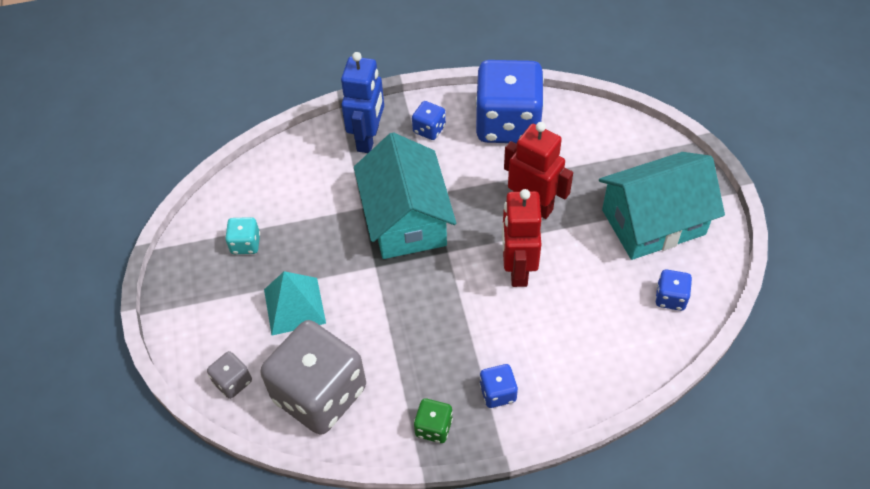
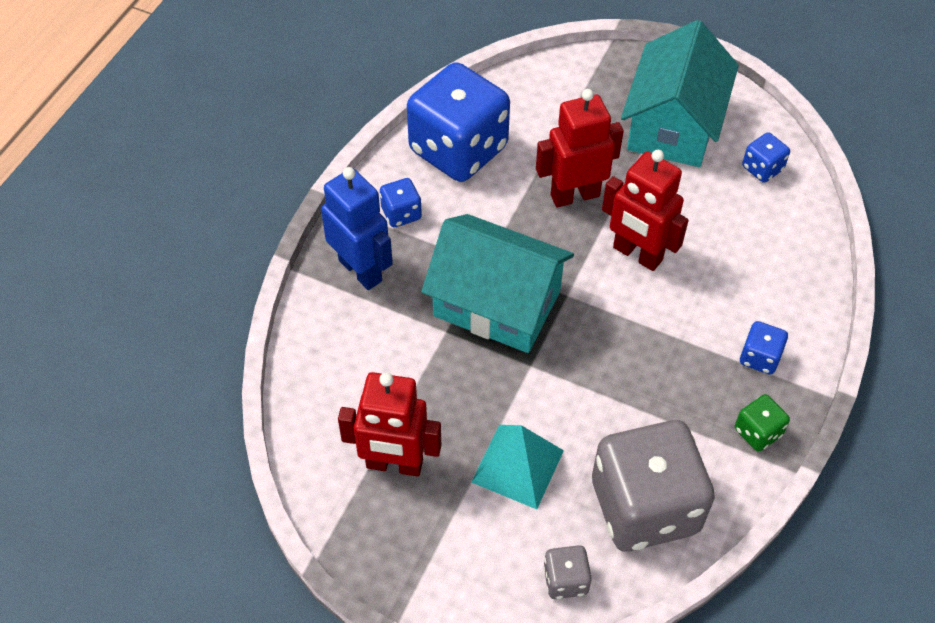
camera: 55 degrees left, 0 degrees up
turquoise dice [225,217,260,254] -> red robot [338,372,441,477]

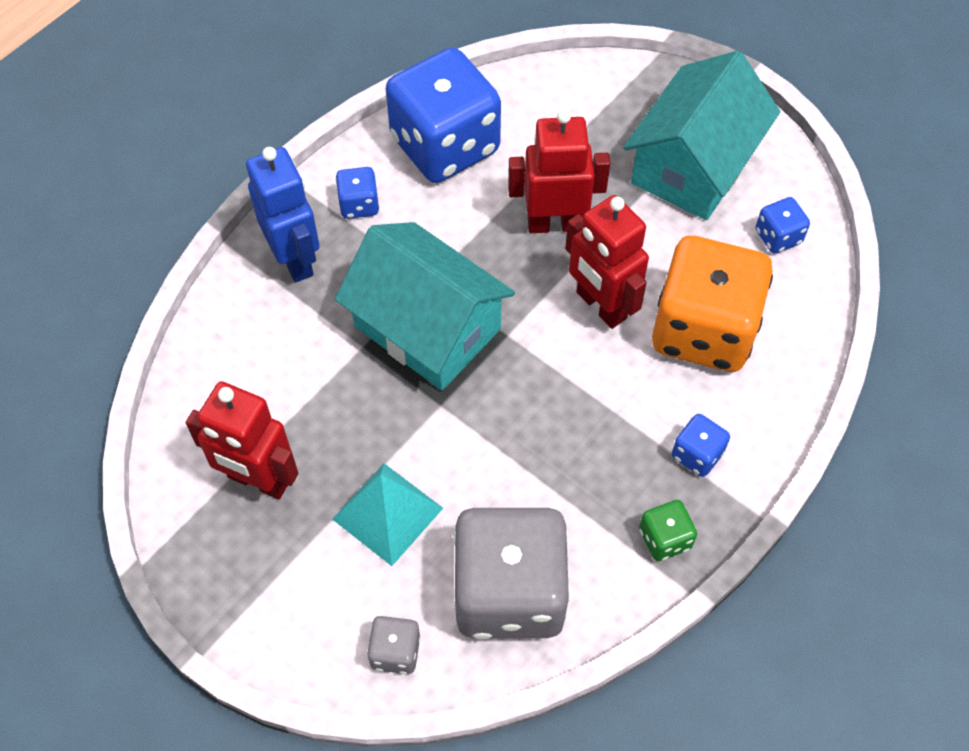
camera: 15 degrees right, 5 degrees up
none -> orange dice [652,236,773,372]

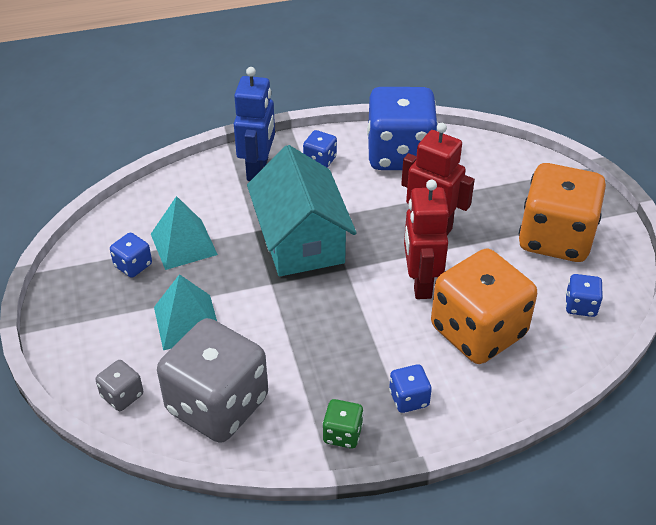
camera: 35 degrees right, 15 degrees down
red robot [186,381,298,500] -> blue dice [110,233,152,278]
turquoise house [623,51,780,220] -> orange dice [519,163,606,262]
none -> turquoise pyramid [151,196,218,270]

